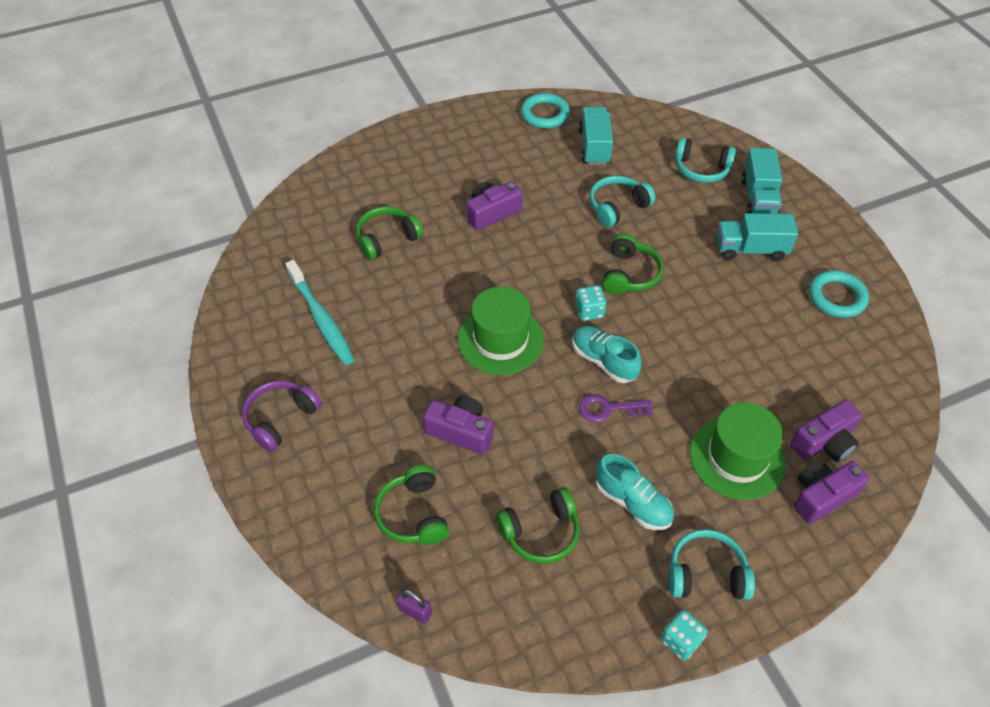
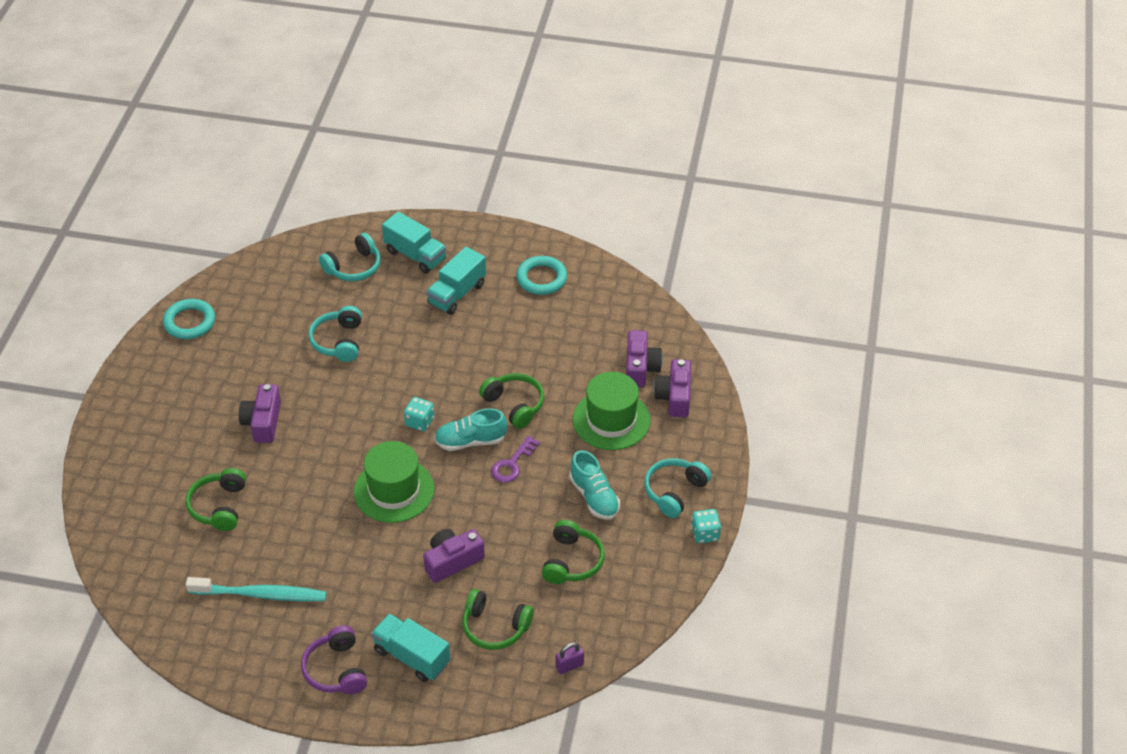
camera: 55 degrees left, 5 degrees down
turquoise truck [579,107,613,165] -> turquoise truck moved to [371,614,450,682]
turquoise shoe [596,454,674,530] -> turquoise shoe turned 75 degrees clockwise [570,450,620,520]
green headphones [603,234,664,295] -> green headphones moved to [479,373,544,429]

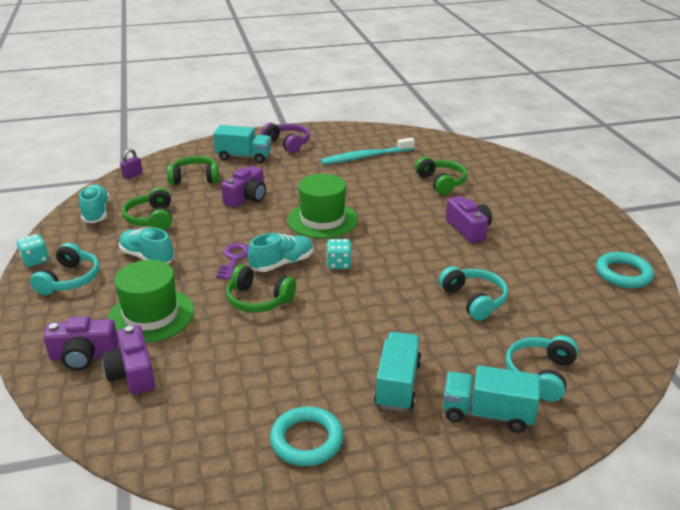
camera: 155 degrees right, 15 degrees down
purple camera [654,359,691,417] -> purple camera turned 105 degrees clockwise [43,316,119,370]
none -> turquoise shoe [79,185,110,223]

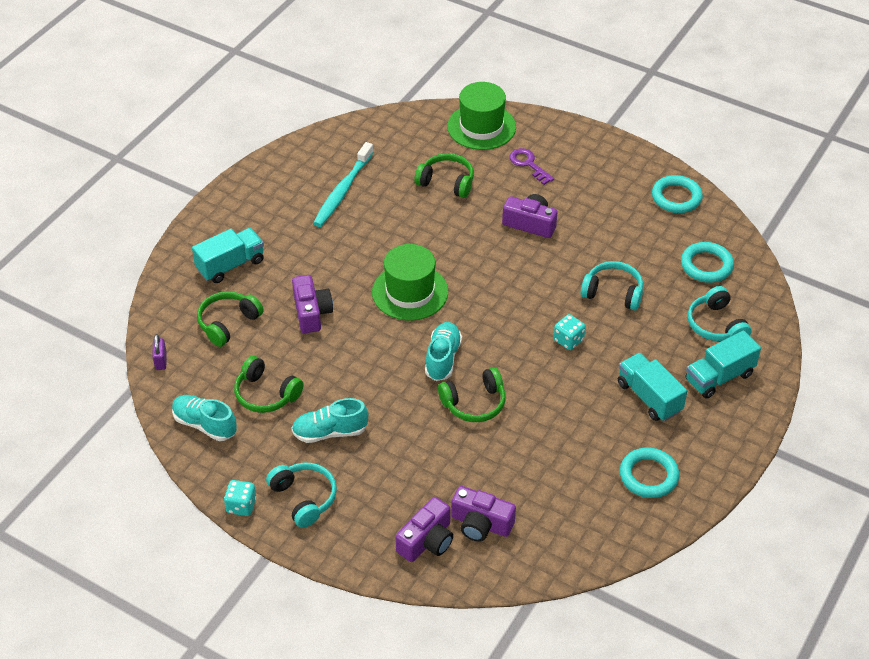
camera: 45 degrees left, 15 degrees up
green hat [108,260,194,343] -> green hat moved to [447,82,516,150]
purple key [216,243,249,279] -> purple key moved to [510,148,554,185]
purple headphones [261,123,310,153] -> none
turquoise dice [327,239,352,269] -> turquoise dice moved to [554,314,586,350]
none -> turquoise ring [681,242,734,283]

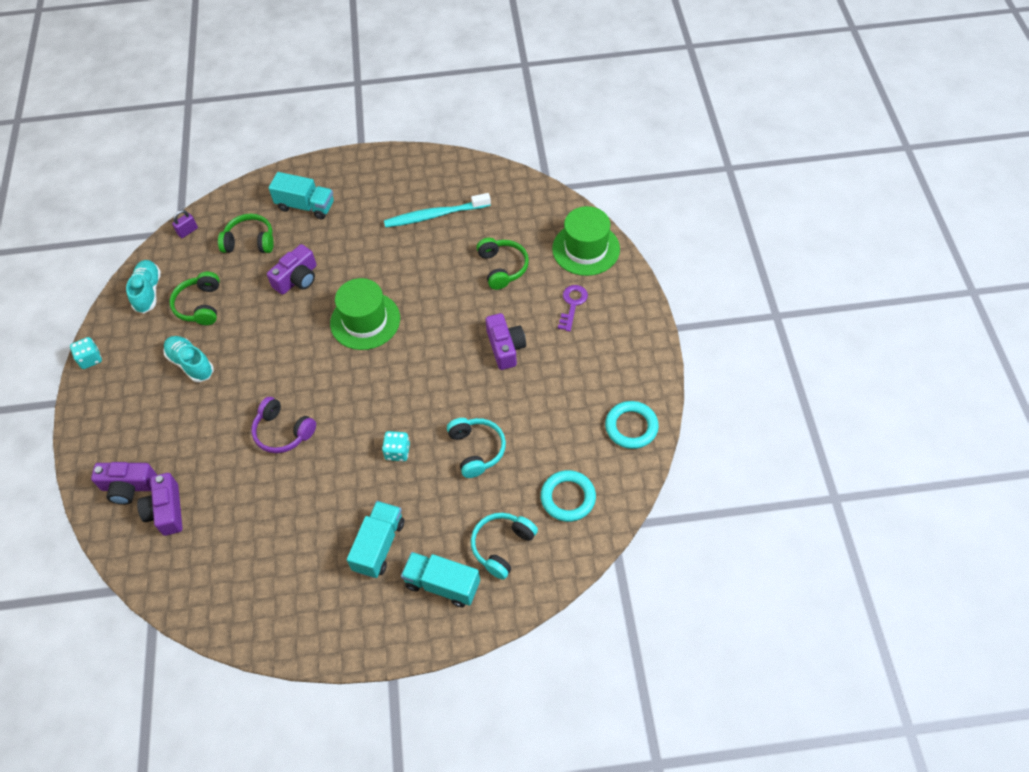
camera: 55 degrees right, 10 degrees up
turquoise headphones [266,462,337,528] -> none
turquoise shoe [425,322,462,381] -> none
green headphones [438,367,506,422] -> purple headphones [251,397,316,453]
turquoise ring [620,447,679,498] -> none

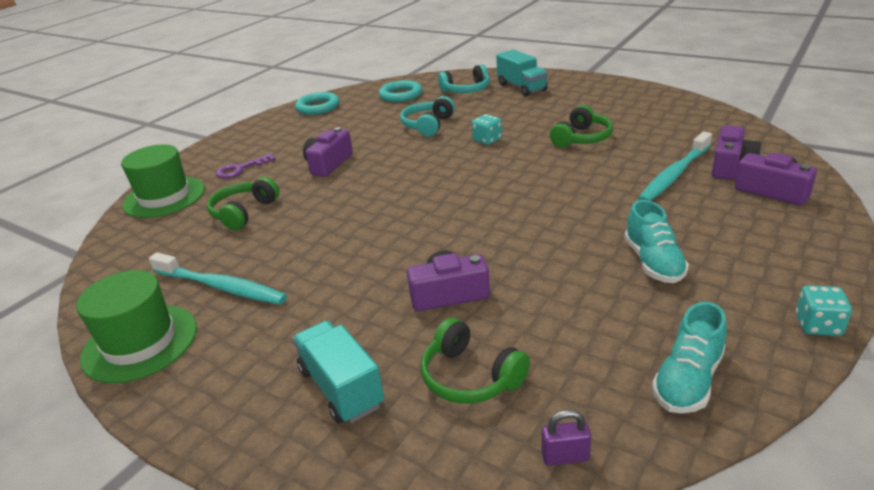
camera: 140 degrees left, 25 degrees down
green headphones [169,272,220,325] -> green headphones moved to [550,105,613,148]
purple headphones [251,397,316,453] -> none
green hat [330,278,400,350] -> green hat moved to [76,270,197,383]
turquoise truck [347,501,404,578] -> none
none -> turquoise toothbrush [638,132,712,201]

